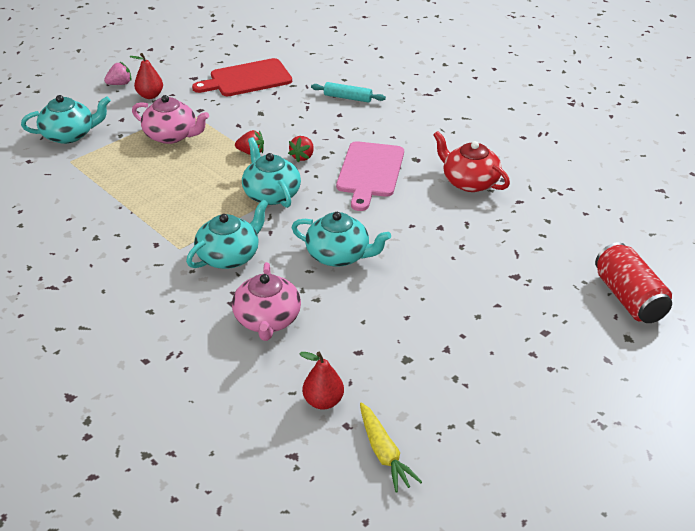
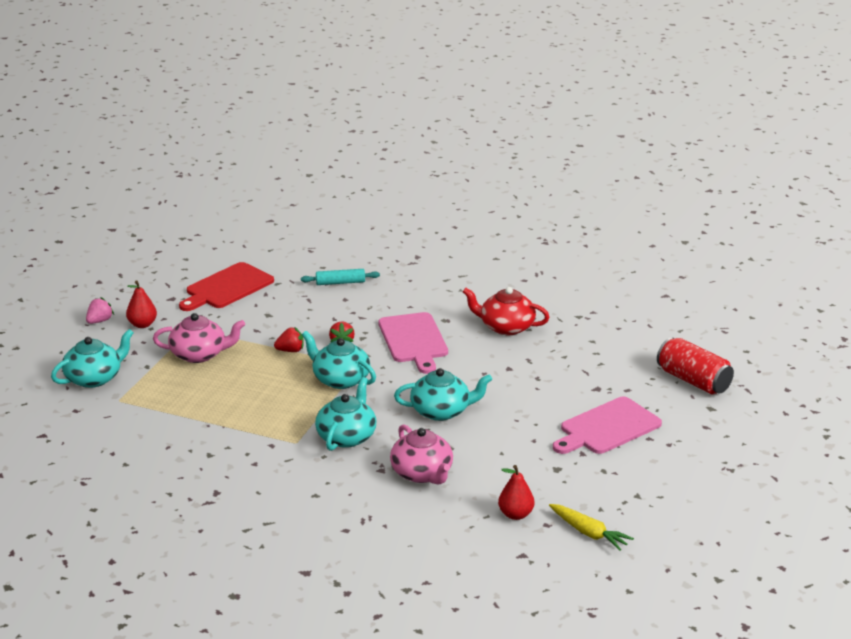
camera: 25 degrees left, 10 degrees down
none -> pink cutting board [553,397,662,454]

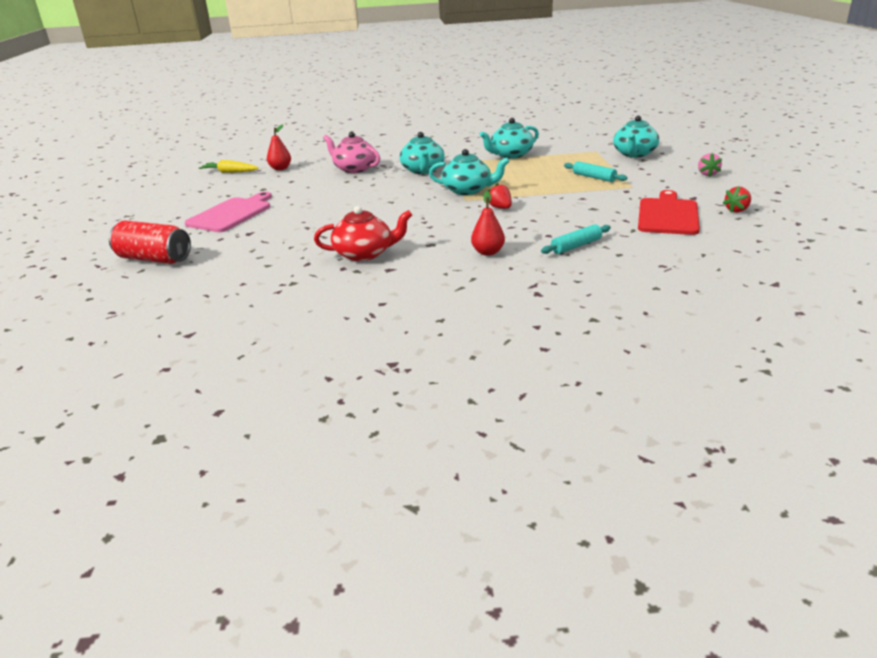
camera: 155 degrees right, 0 degrees up
red pear [126,281,157,328] -> red pear moved to [471,191,505,256]
pink teapot [153,313,245,363] -> turquoise rolling pin [564,161,627,182]
red strawberry [274,327,304,352] -> red strawberry moved to [722,186,751,213]
pink cutting board [378,312,448,374] -> none
turquoise teapot [394,368,492,421] -> turquoise teapot moved to [480,118,539,159]

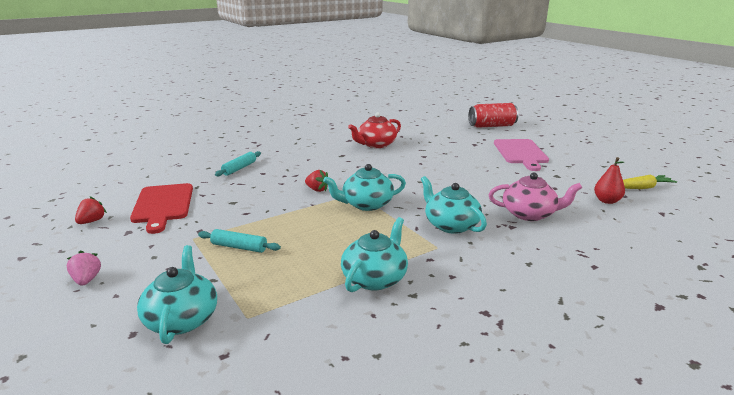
camera: 150 degrees right, 5 degrees down
red pear [471,191,505,256] -> none

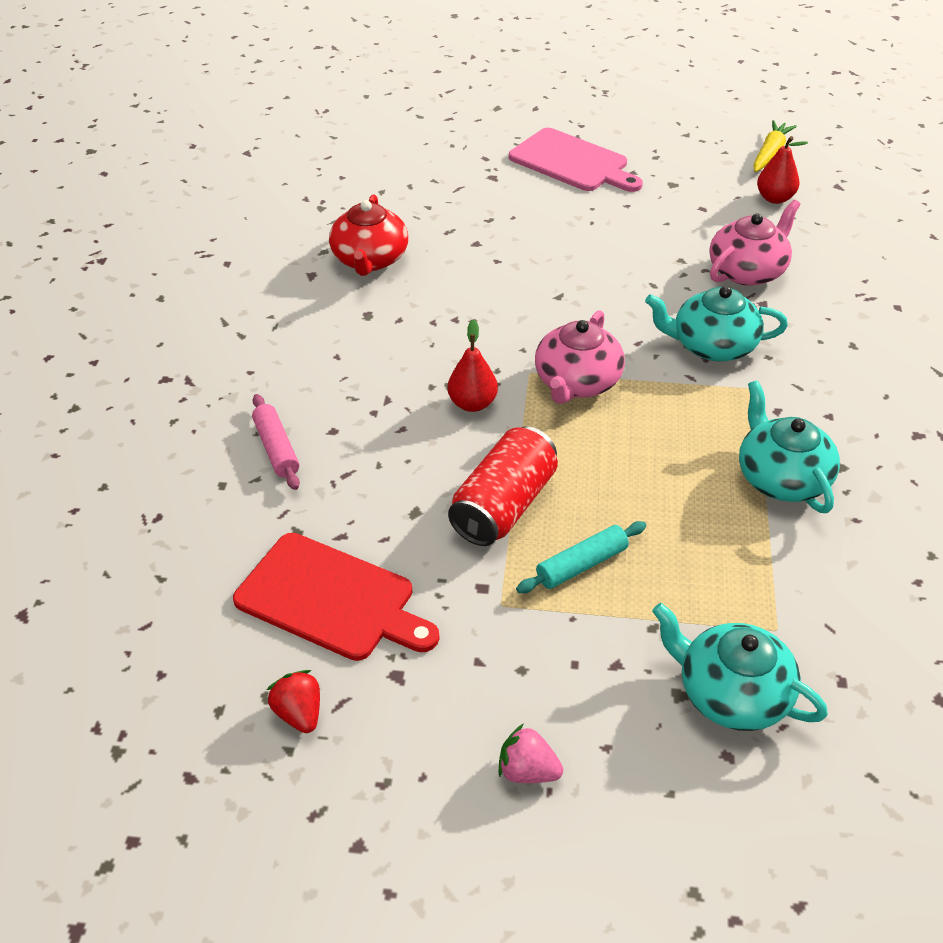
camera: 50 degrees left, 20 degrees up
turquoise rolling pin [215,151,261,176] -> pink rolling pin [252,394,300,490]
red strawberry [305,170,328,192] -> red pear [448,319,498,412]
turquoise teapot [323,164,406,211] -> pink teapot [535,310,625,404]
red can [469,103,519,128] -> red can moved to [448,426,558,546]

